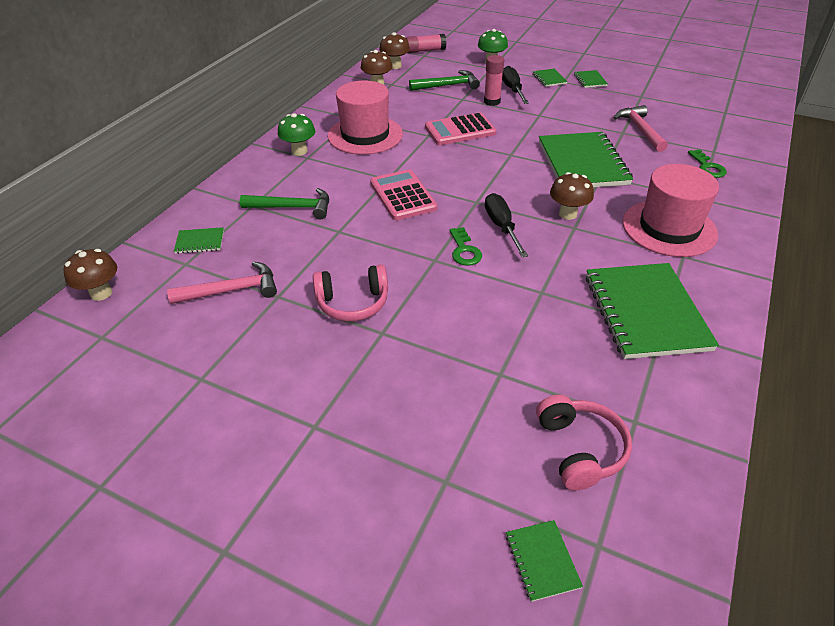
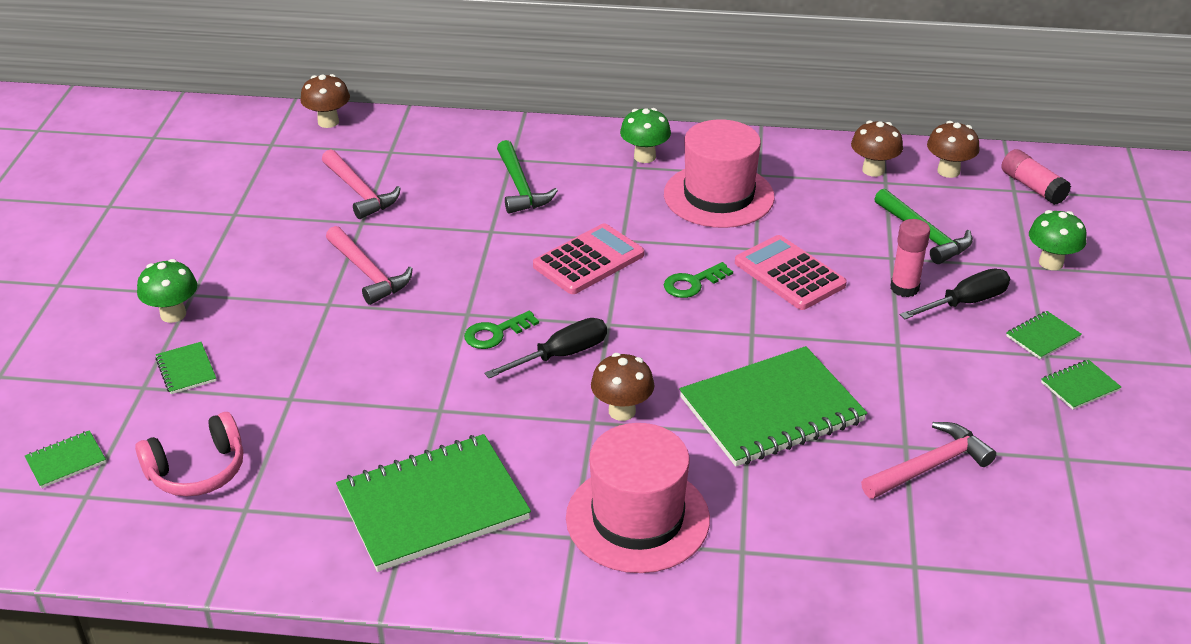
camera: 70 degrees right, 5 degrees down
green notebook [174,227,224,254] -> green notebook moved to [155,342,217,394]
pink headphones [313,264,388,322] -> pink hammer [326,226,413,305]
green key [688,149,727,178] -> green key moved to [664,262,733,298]
none -> green mushroom [137,259,197,323]

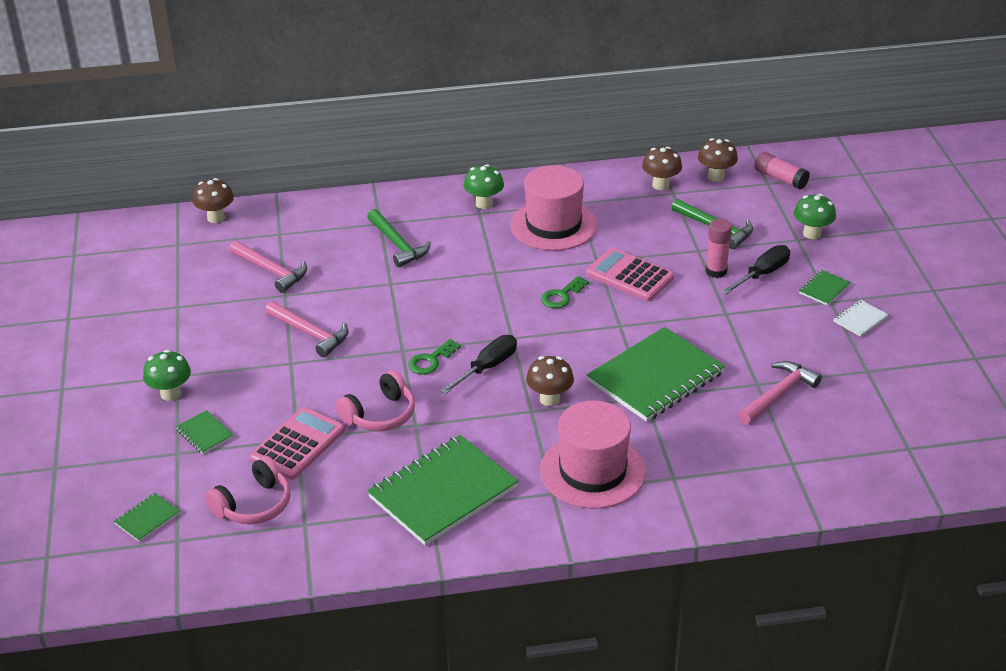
camera: 15 degrees left, 0 degrees up
pink calculator [533,223,644,294] -> pink calculator moved to [250,407,345,480]
green notebook [1041,360,1121,410] -> white notebook [834,300,889,337]
none -> pink headphones [336,370,415,431]

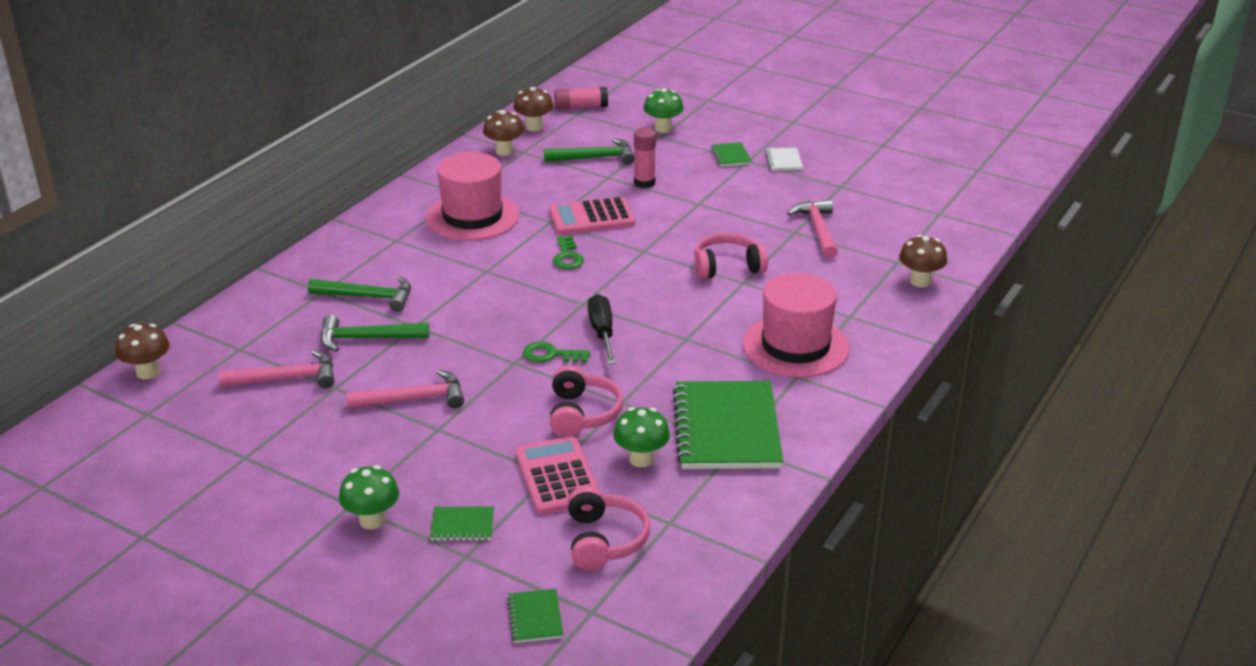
camera: 50 degrees left, 5 degrees down
green key [408,339,461,375] -> green key turned 105 degrees clockwise [523,342,590,363]
green mushroom [464,164,504,209] -> green mushroom moved to [613,407,670,467]
brown mushroom [526,356,574,406] -> brown mushroom moved to [899,235,947,287]
green notebook [587,327,725,422] -> pink headphones [694,233,768,279]
black screwdriver [722,245,790,294] -> none
none -> green hammer [321,314,429,352]

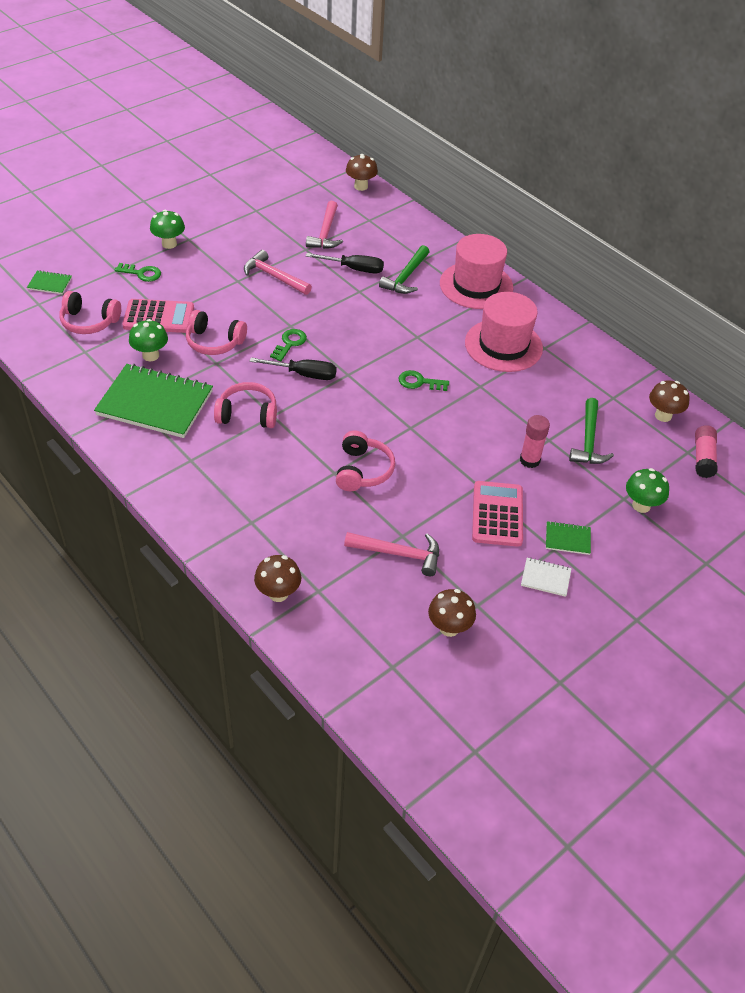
camera: 105 degrees right, 15 degrees up
green hammer [321,314,429,352] -> black screwdriver [306,253,384,273]
pink hammer [346,369,464,409] -> pink hammer turned 120 degrees clockwise [244,250,312,295]
green notebook [430,506,494,541] -> green key [115,263,161,282]
brown mushroom [483,110,524,156] -> brown mushroom moved to [428,589,476,637]
pink calculator [549,197,635,235] -> pink calculator moved to [472,481,523,547]
pink hat [742,273,850,378] -> pink hat moved to [440,234,513,309]
none -> pink headphones [214,382,277,428]

